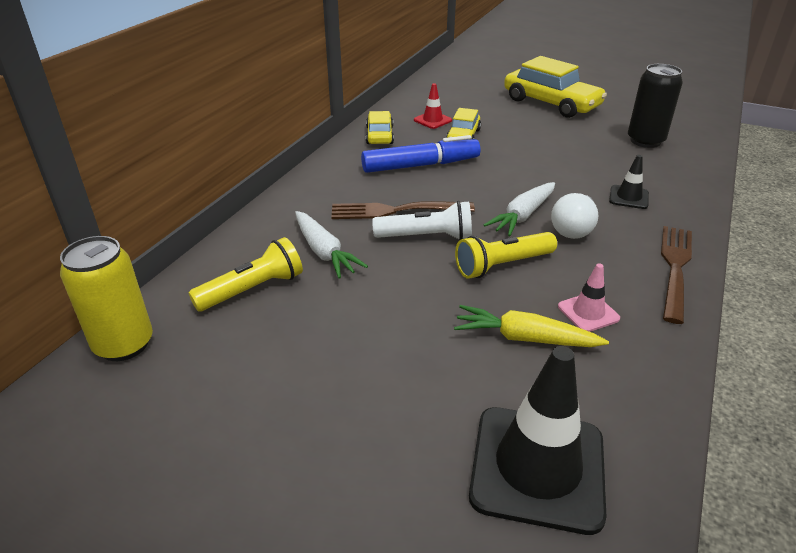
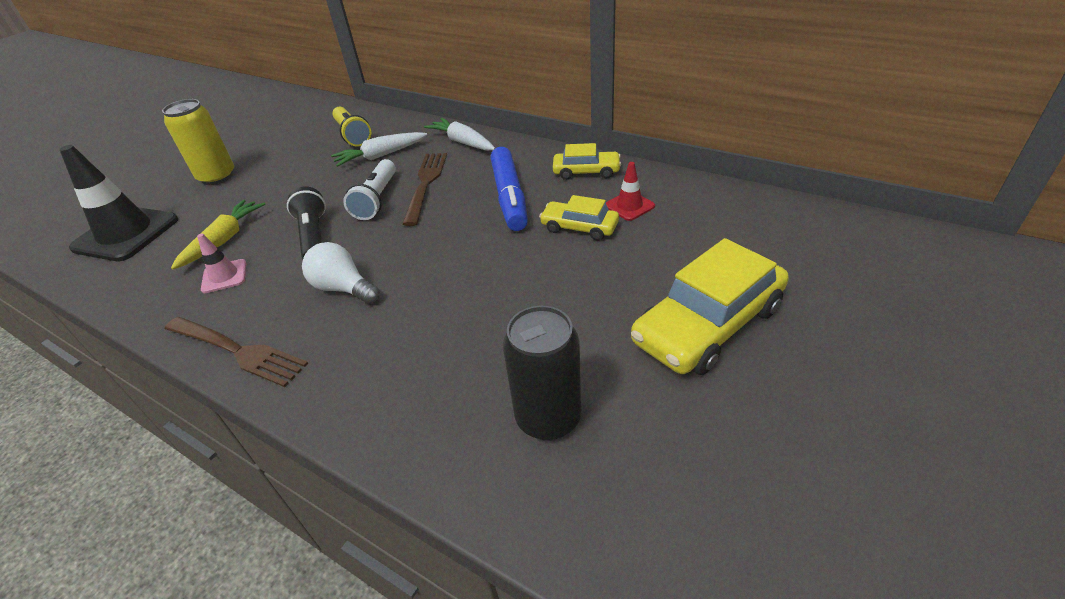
camera: 100 degrees right, 5 degrees up
yellow can [60,236,153,361] -> yellow can moved to [162,99,234,185]
yellow flashlight [455,232,557,279] -> black flashlight [287,186,326,259]
white carrot [484,182,555,236] -> white carrot moved to [424,118,495,151]
black traffic cone [609,155,649,209] -> none

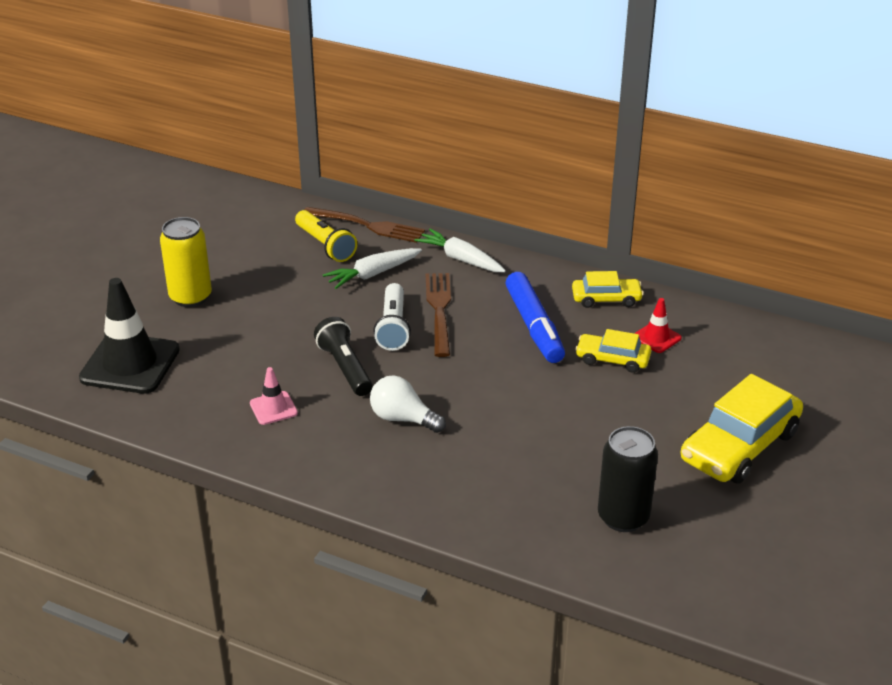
camera: 10 degrees left, 5 degrees down
brown fork [165,317,308,387] -> brown fork moved to [304,207,425,243]
yellow carrot [171,200,265,270] -> none

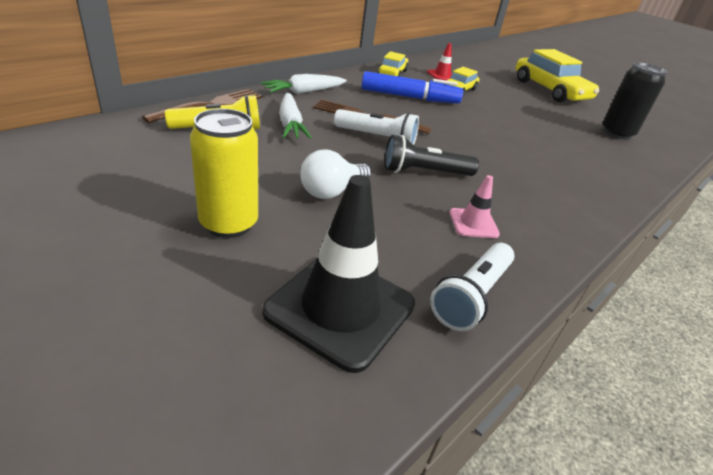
camera: 75 degrees left, 0 degrees up
white light bulb [370,375,446,433] -> white light bulb moved to [300,149,371,199]
none -> white flashlight [430,243,515,331]

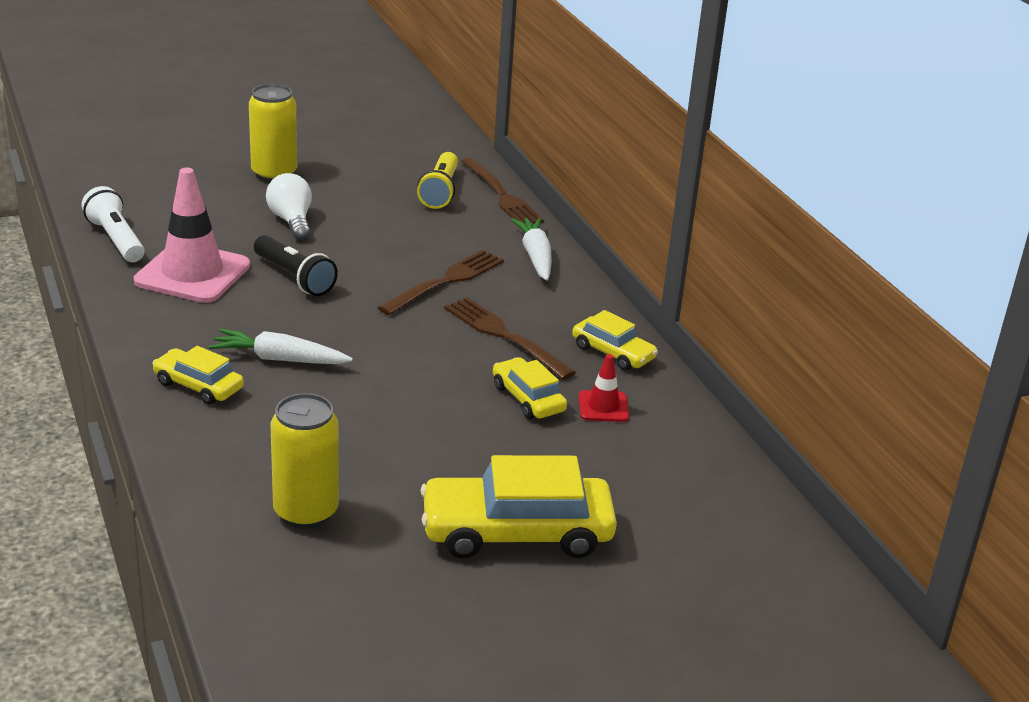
camera: 115 degrees right, 5 degrees down
black traffic cone [262,175,415,373] -> none
white carrot [279,93,312,138] -> white carrot moved to [209,329,353,364]
white flashlight [334,109,419,145] -> none
blue marker [361,71,463,103] -> brown fork [444,297,576,380]
black flashlight [384,135,479,176] -> black flashlight turned 120 degrees clockwise [254,235,338,296]
pink traffic cone [450,175,500,238] -> pink traffic cone [134,167,250,303], size x2.09
black can [602,62,667,140] -> yellow can [271,393,339,529]
none -> yellow car [152,346,244,404]

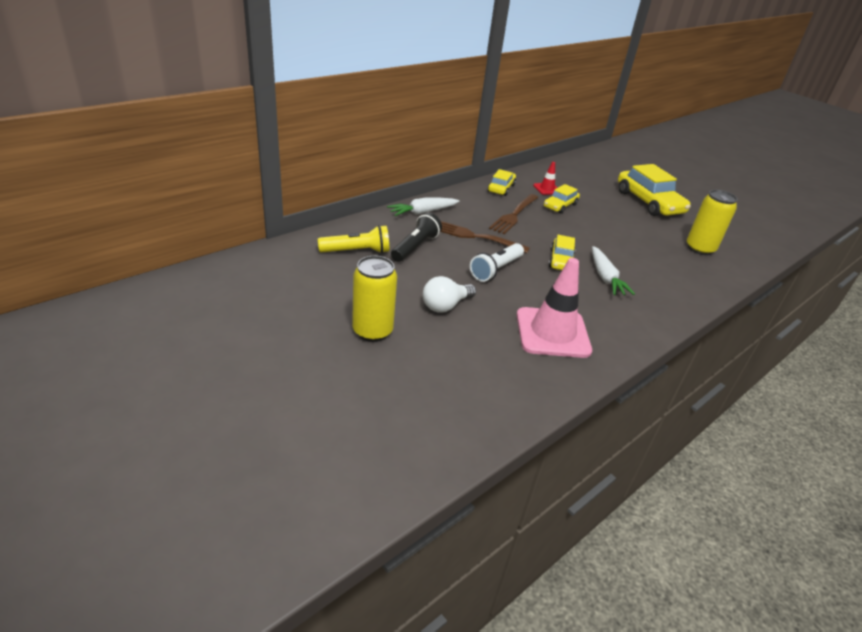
camera: 110 degrees left, 5 degrees up
white flashlight [81,186,145,262] -> white flashlight moved to [470,243,524,282]
yellow car [152,346,244,404] -> yellow car moved to [549,235,575,270]
black flashlight [254,235,338,296] -> black flashlight moved to [391,213,442,262]
brown fork [461,157,544,224] -> none

